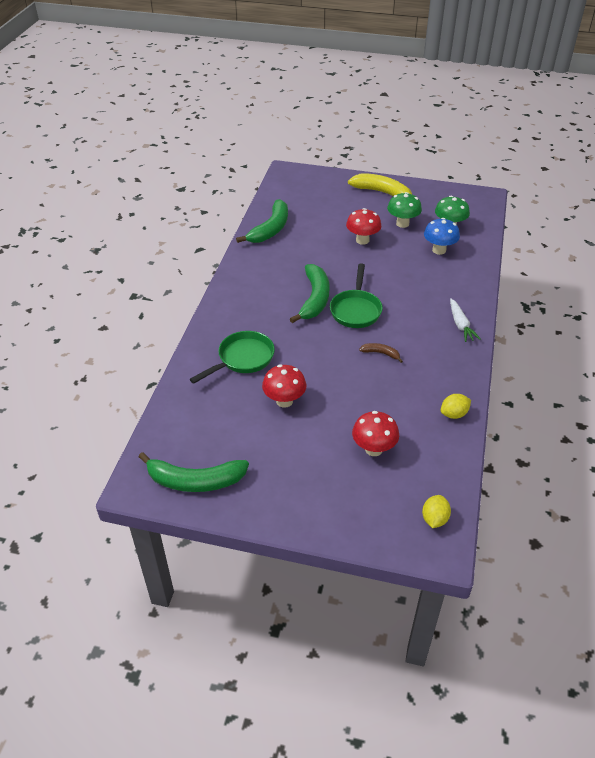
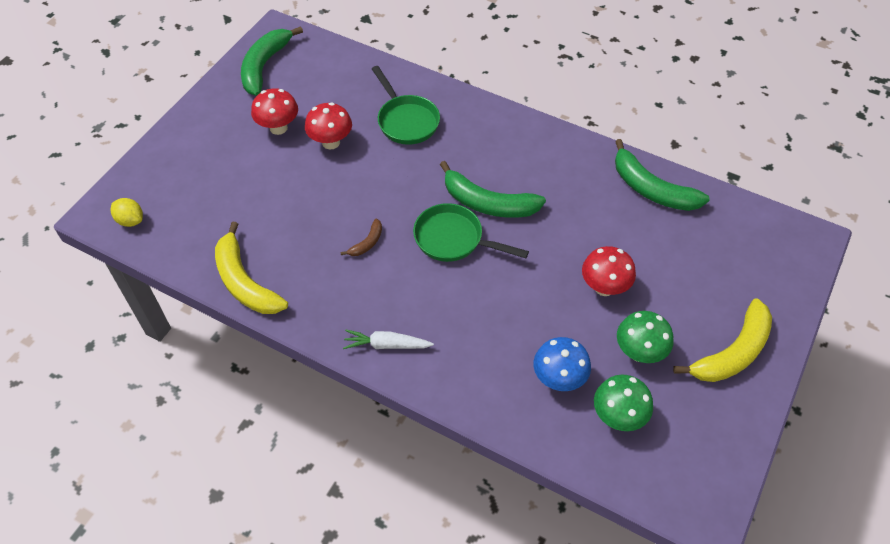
camera: 105 degrees right, 10 degrees up
red mushroom [352,411,399,456] -> red mushroom moved to [251,88,298,135]
yellow lemon [441,394,471,419] -> yellow banana [215,221,288,314]

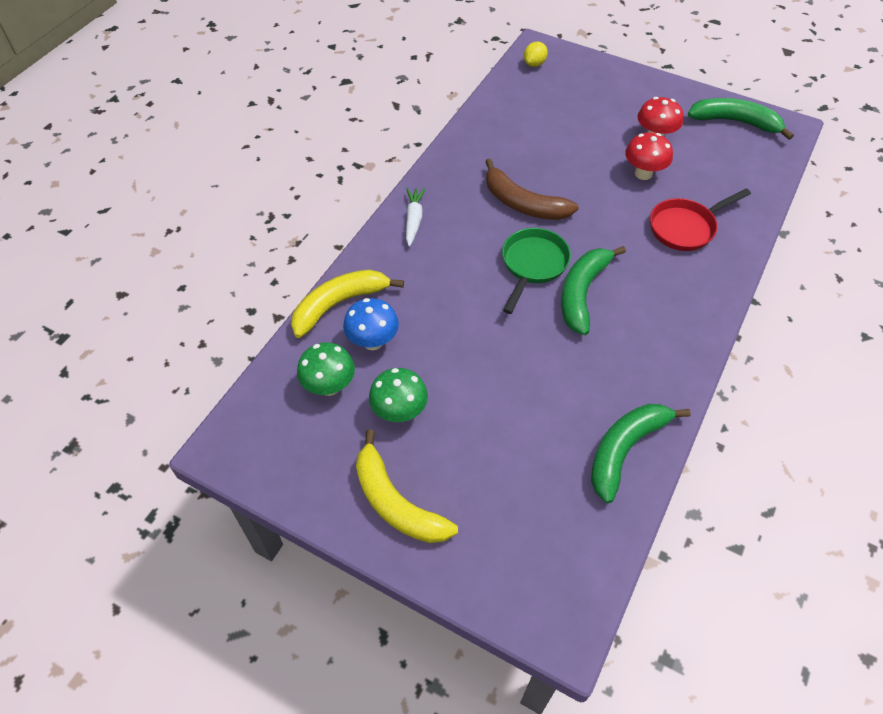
camera: 90 degrees right, 0 degrees up
yellow banana [215,221,288,314] -> yellow banana moved to [291,270,404,338]
brown banana [340,219,382,256] -> brown banana [485,159,579,220], size x2.13
green pan [372,66,440,145] -> red pan [650,188,751,251]
red mushroom [582,246,636,296] -> none

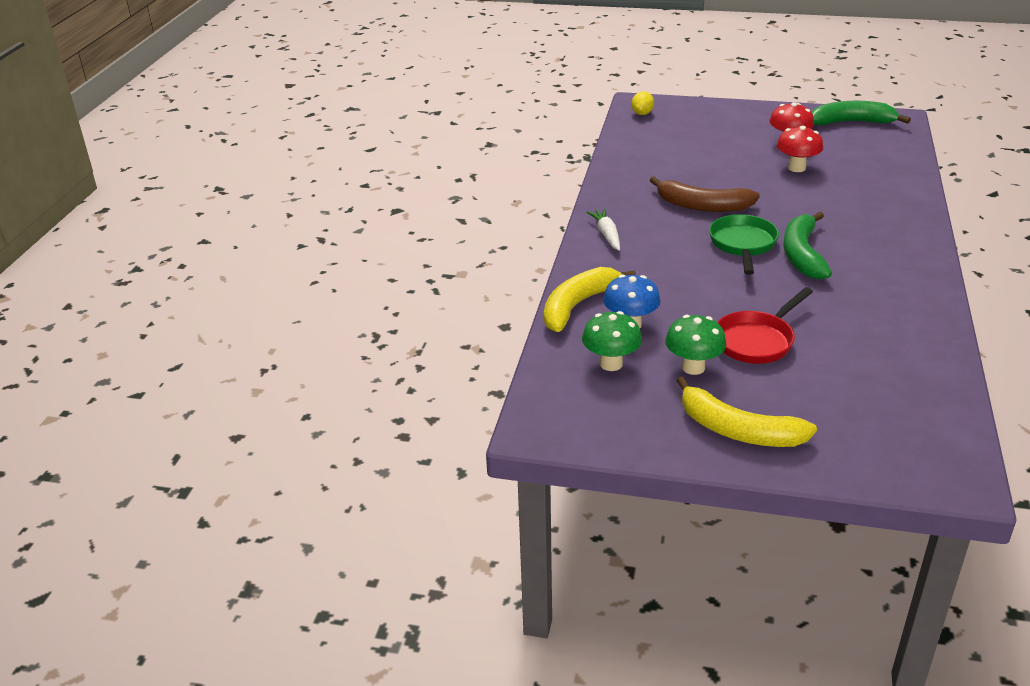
camera: 15 degrees left, 20 degrees down
green banana [591,404,691,503] -> none
red pan [650,188,751,251] -> red pan moved to [717,287,813,364]

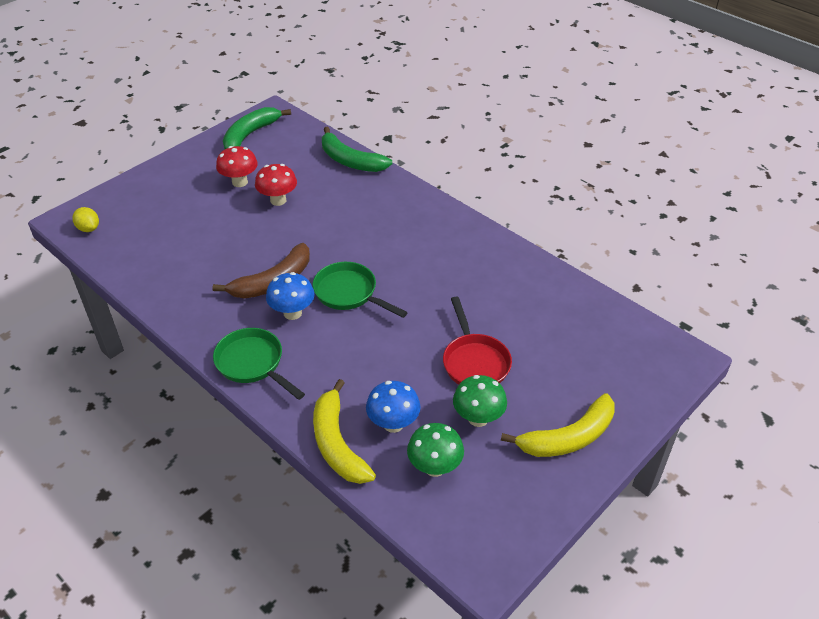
camera: 60 degrees left, 10 degrees up
white carrot [587,209,620,251] -> green pan [213,328,305,400]
green banana [783,212,832,280] -> green banana moved to [322,127,392,172]
none -> blue mushroom [266,272,315,320]

